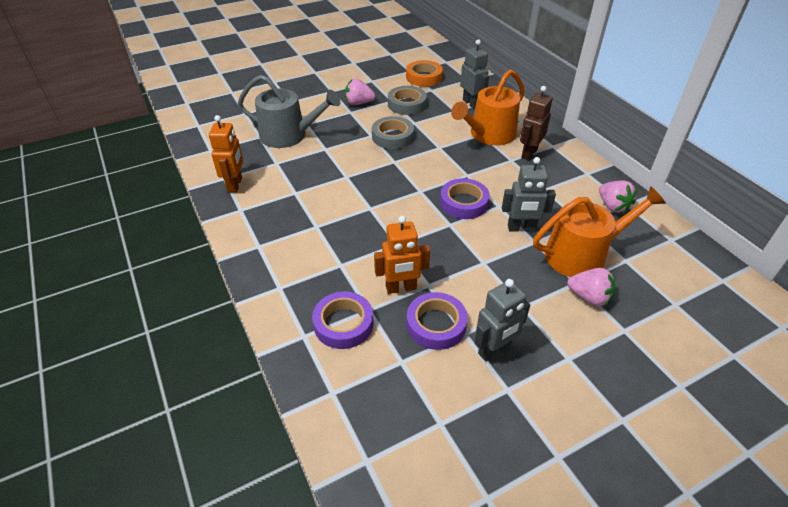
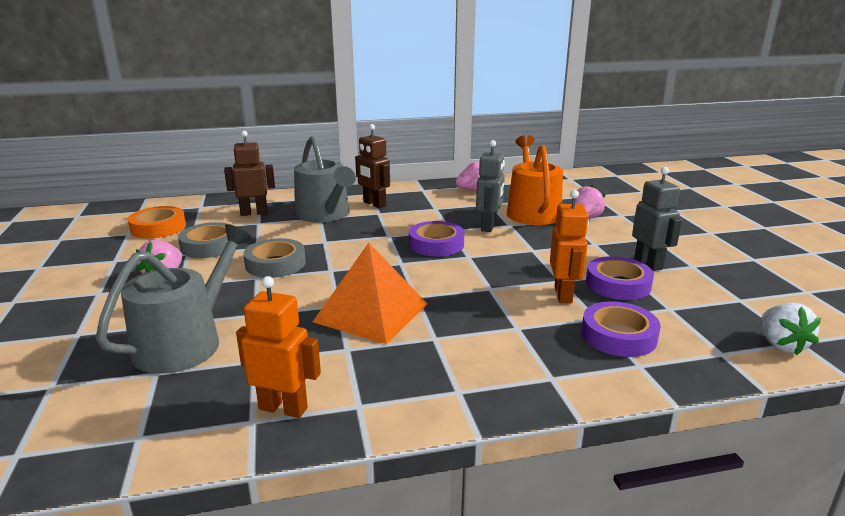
camera: 75 degrees left, 20 degrees down
orange watering can [451,70,525,145] -> grey watering can [294,136,356,223]
grey robot [460,39,489,109] -> brown robot [224,131,275,216]
none -> orange pyramid [313,243,428,344]
none -> white strawberry [761,303,821,355]

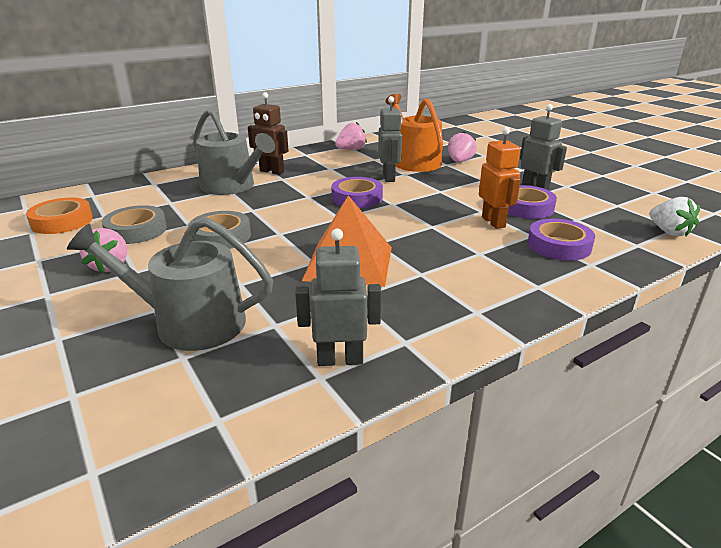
camera: 20 degrees left, 5 degrees up
grey watering can [96,224,252,374] -> grey watering can turned 90 degrees counterclockwise [67,217,273,351]
brown robot [224,131,275,216] -> none
orange robot [236,276,321,418] -> grey robot [295,229,381,366]

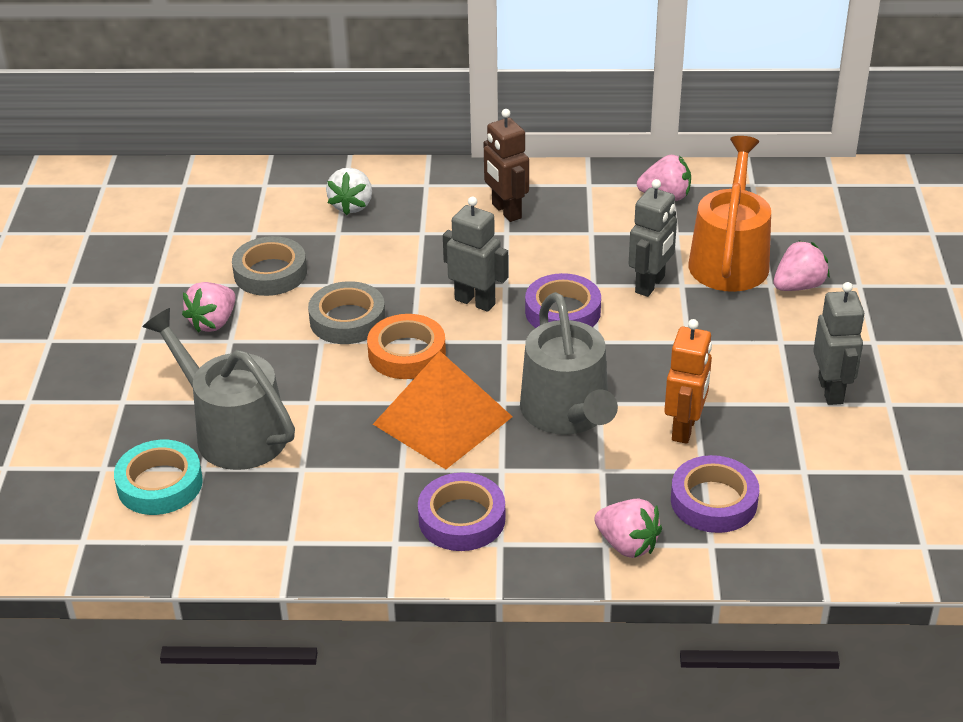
camera: 35 degrees right, 10 degrees up
orange tape [26,197,93,234] -> orange tape moved to [367,314,446,379]
grey watering can [193,109,275,195] -> grey watering can moved to [520,292,618,435]
grey robot [295,229,381,366] -> grey robot moved to [443,197,509,312]
purple tape [508,185,557,219] -> purple tape moved to [418,472,505,551]
white strawberry [650,197,700,236] -> white strawberry moved to [326,168,372,215]
none -> turquoise tape [114,440,203,515]
none -> pink strawberry [594,499,662,558]

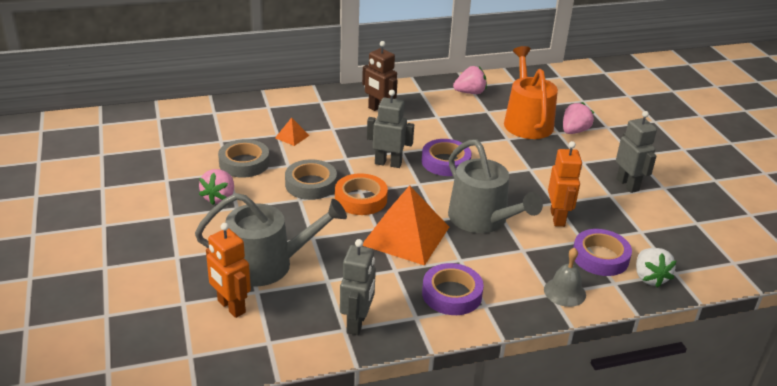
camera: 20 degrees left, 5 degrees down
turquoise tape [114,440,203,515] -> orange robot [206,223,251,318]
grey watering can [142,308,295,470] -> grey watering can turned 150 degrees clockwise [195,193,347,287]
white strawberry [326,168,372,215] -> white strawberry moved to [636,248,676,288]
pink strawberry [594,499,662,558] -> grey bell [544,248,586,307]
grey robot [629,179,677,297] -> grey robot moved to [340,239,376,335]
none -> orange pyramid [275,118,309,146]

